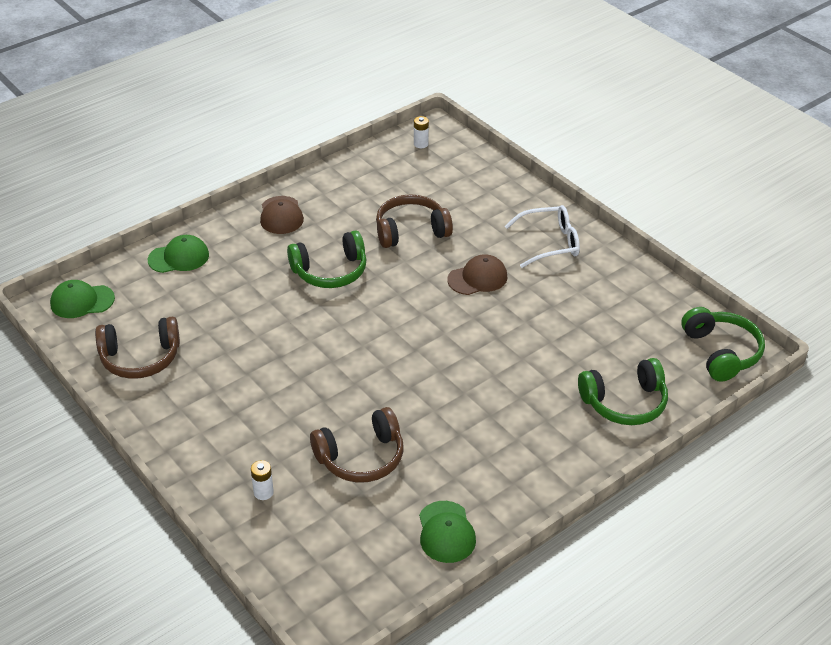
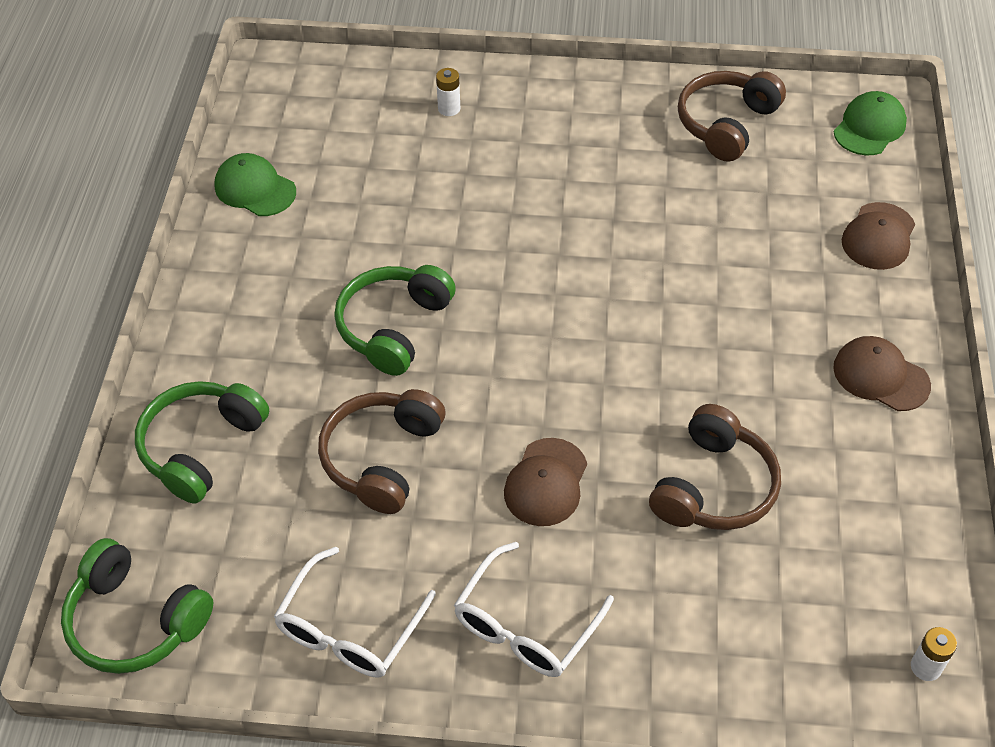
camera: 135 degrees right, 10 degrees up
green cap [148,235,209,273] -> brown cap [842,202,915,270]
green headphones [287,231,367,288] -> green headphones moved to [334,265,456,376]
brown headphones [310,407,404,483] -> brown headphones moved to [318,389,445,514]
none -> white glasses [274,547,436,678]

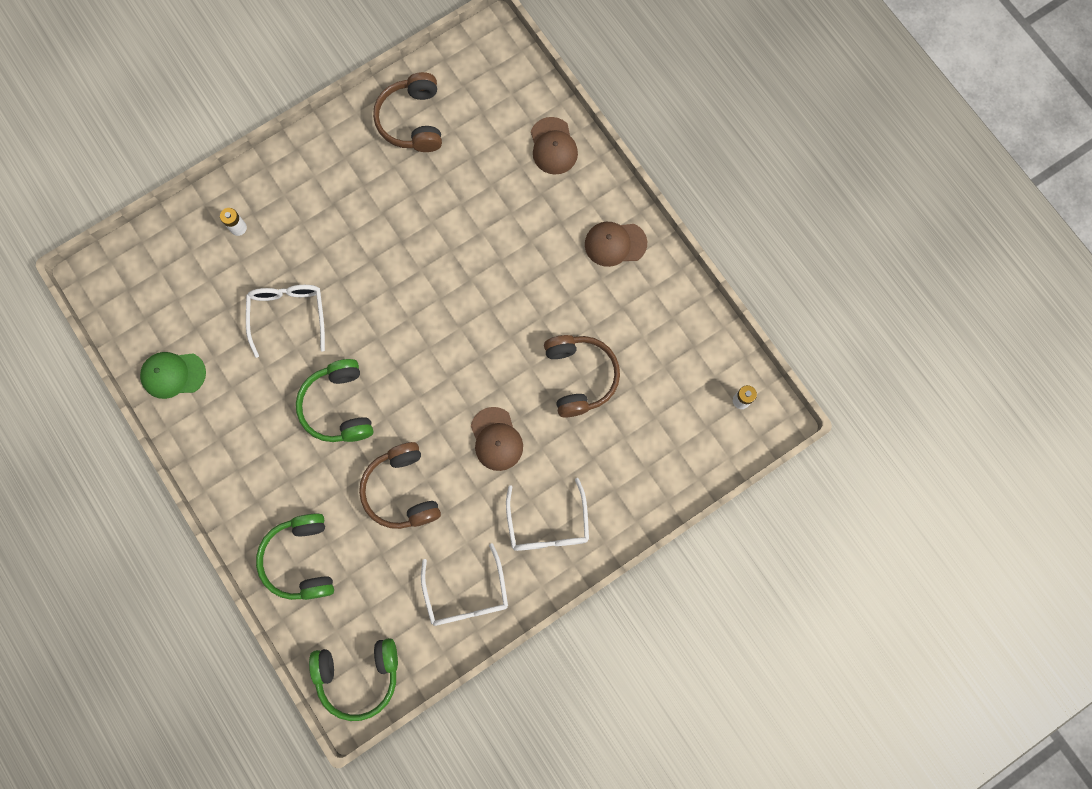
camera: 40 degrees left, 25 degrees up
green cap [834,91,907,155] -> none
none -> white glasses [246,285,325,358]

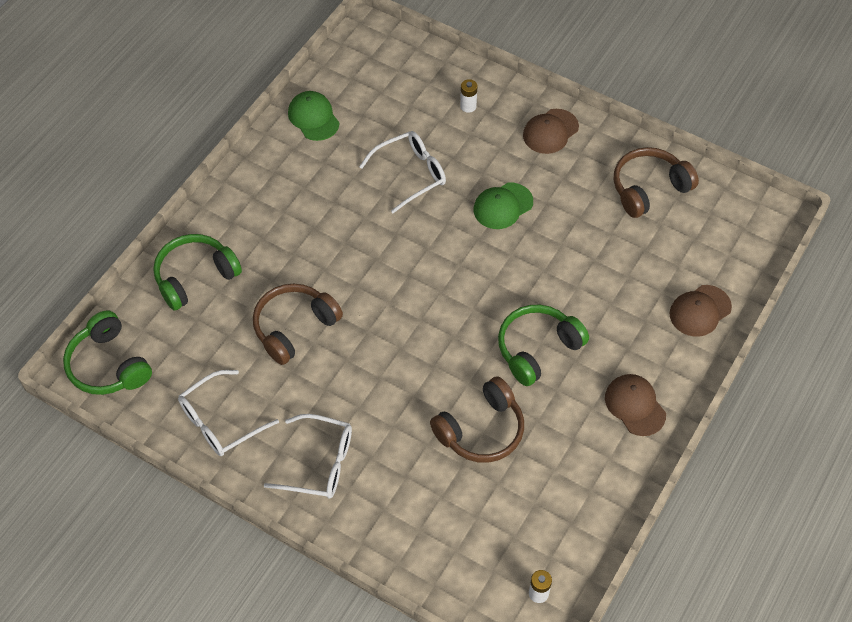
camera: 65 degrees right, 20 degrees down
green headphones [296,359,374,442] -> green headphones moved to [498,305,589,386]
brown cap [471,407,523,471] -> brown cap moved to [523,109,579,154]
white glasses [506,478,589,551] -> white glasses turned 135 degrees counterclockwise [264,414,352,499]
none -> green cap [474,183,533,229]

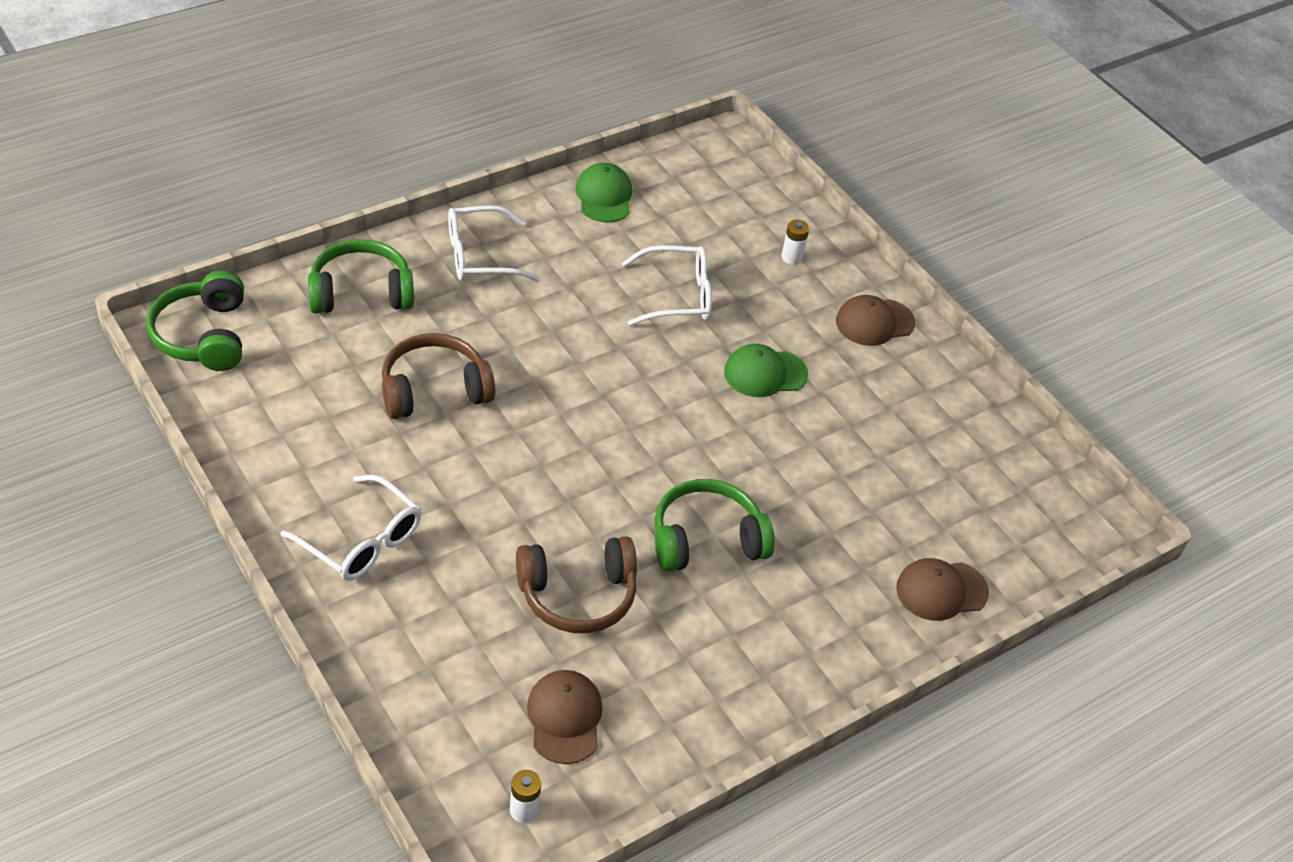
camera: 20 degrees right, 10 degrees down
white glasses [178,370,279,456] -> white glasses moved to [448,205,540,282]
brown cap [605,374,666,436] -> brown cap moved to [527,670,602,764]
brown headphones [614,147,699,218] -> none

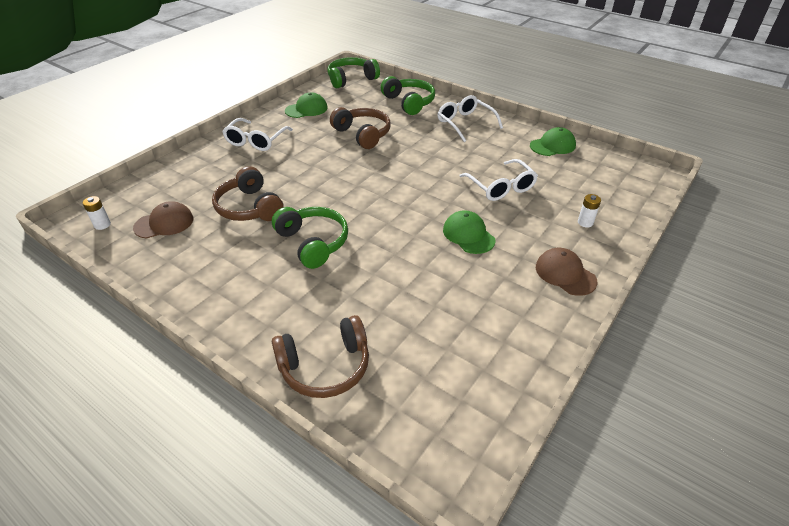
camera: 75 degrees right, 5 degrees down
brown cap [896,558,989,621] -> brown headphones [272,315,369,398]
none -> green cap [285,92,328,118]

